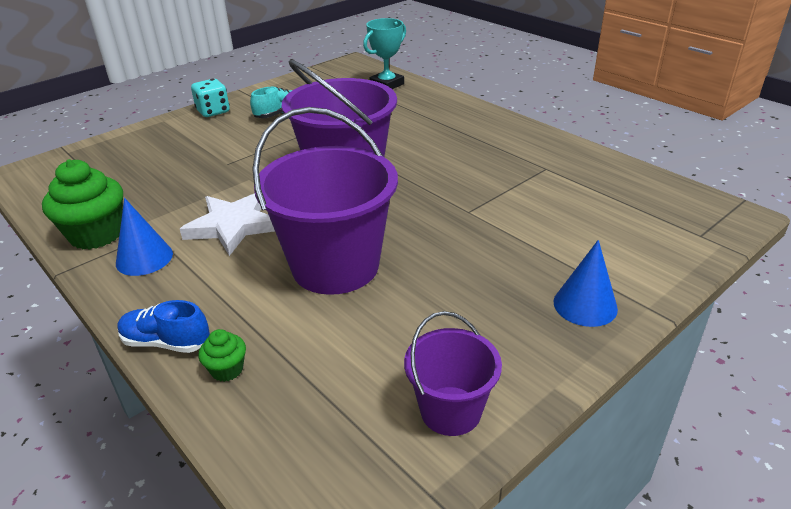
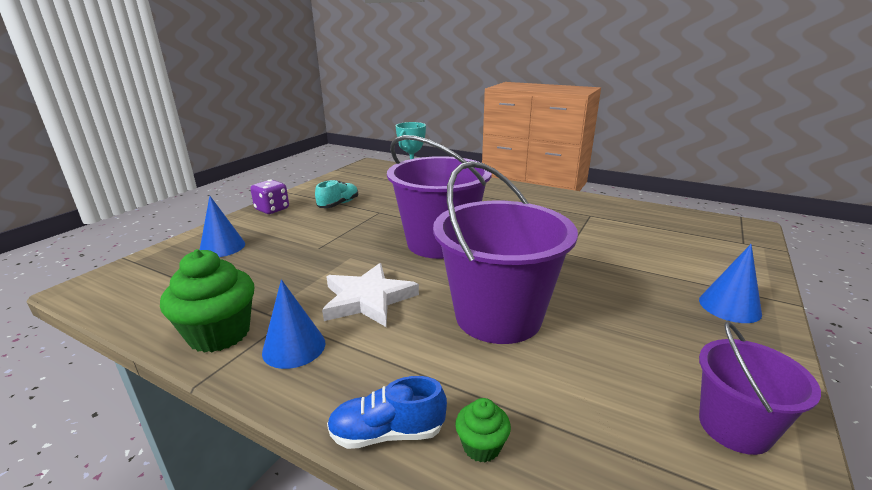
camera: 20 degrees left, 10 degrees down
turquoise dice [191,79,230,117] -> purple dice [250,180,289,214]
none -> blue cone [200,196,245,257]

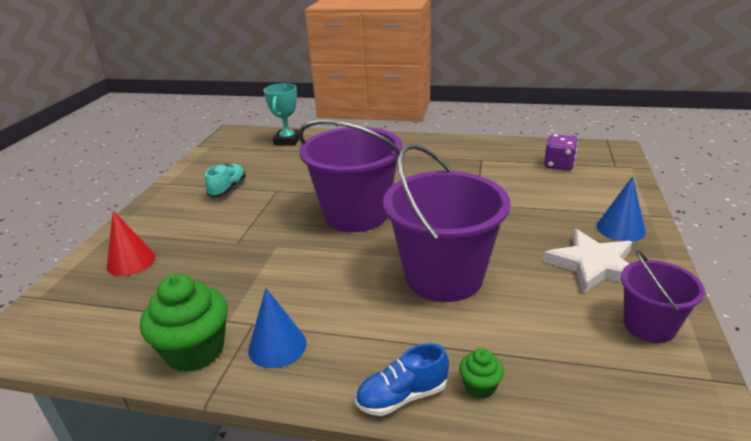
camera: 15 degrees left, 5 degrees up
blue cone [200,196,245,257] -> red cone [107,211,155,276]
purple dice [250,180,289,214] -> purple dice moved to [544,134,578,170]
white star [322,263,419,327] -> white star moved to [543,229,632,294]

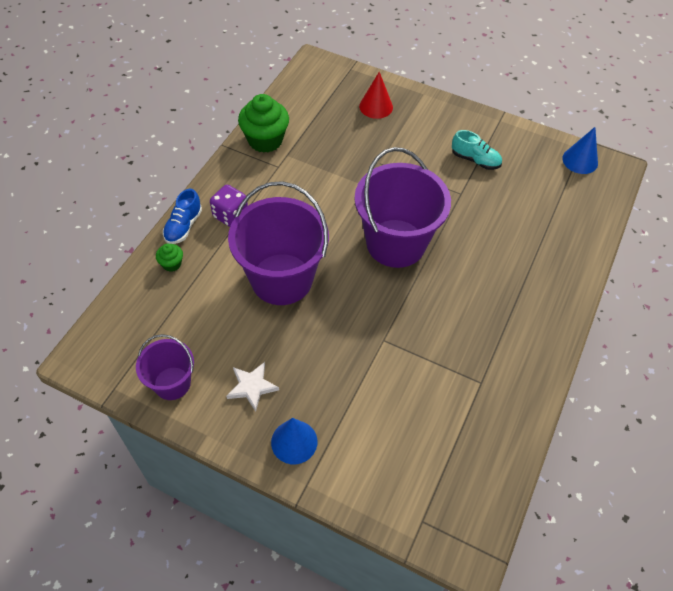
camera: 100 degrees right, 25 degrees up
blue cone [248,288,306,368] -> blue cone moved to [562,127,598,174]
turquoise trophy [264,83,299,146] -> none
blue shoe [355,343,449,416] -> blue shoe turned 150 degrees counterclockwise [163,189,202,244]
white star [543,229,632,294] -> white star [226,362,279,412], size x0.63
purple dice [544,134,578,170] -> purple dice moved to [210,185,248,227]

